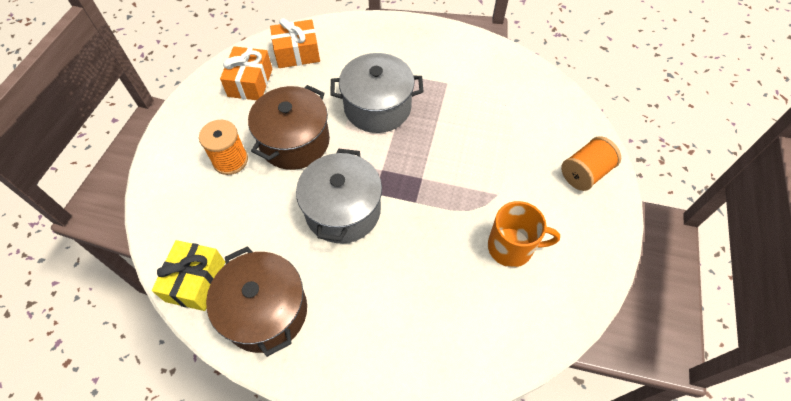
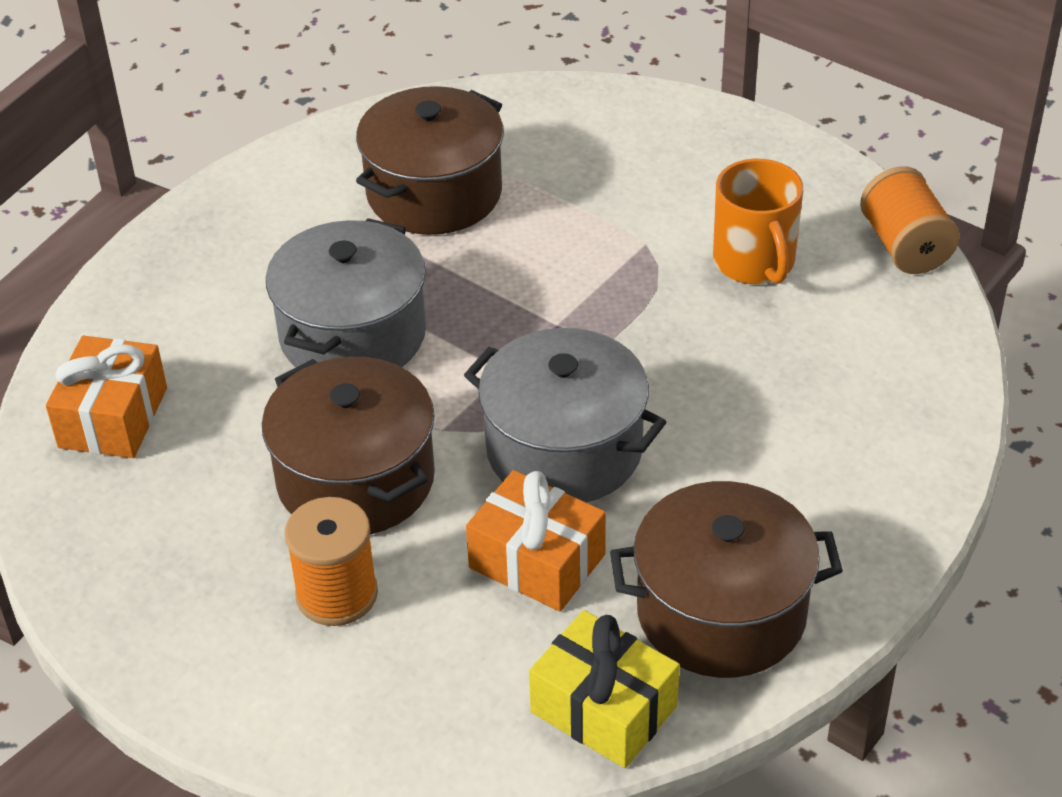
camera: 65 degrees left, 15 degrees down
orange gift [220,46,272,100] -> orange gift moved to [466,470,606,611]
orange mug [488,201,560,267] -> orange mug turned 135 degrees clockwise [713,159,803,284]
orange spool [561,136,621,191] -> orange spool moved to [860,166,960,274]
none -> brown pot [356,86,504,235]

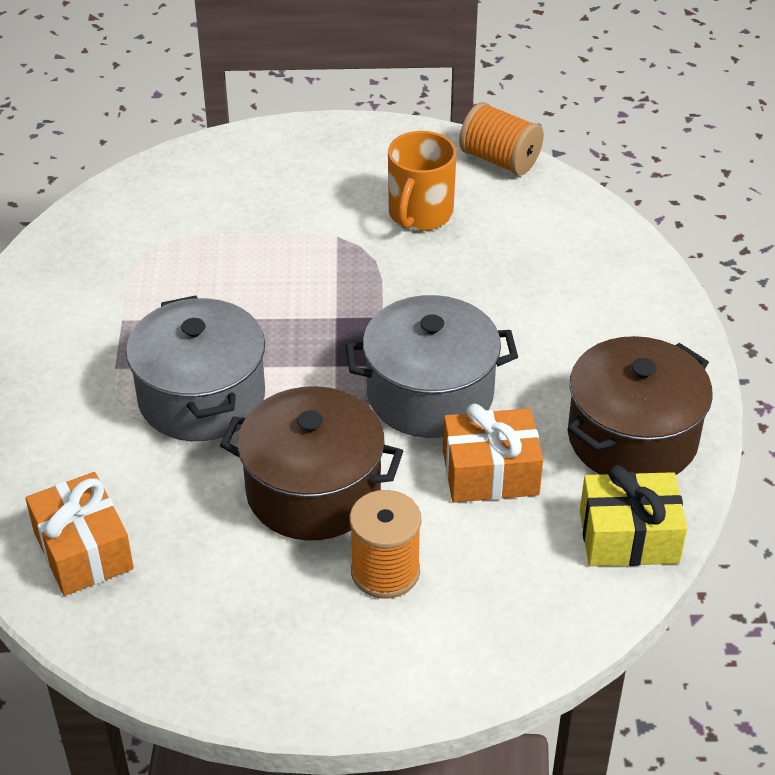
camera: 40 degrees left, 0 degrees up
brown pot [356,86,504,235] -> none
orange mug [713,159,803,284] -> orange mug turned 75 degrees clockwise [388,131,457,231]

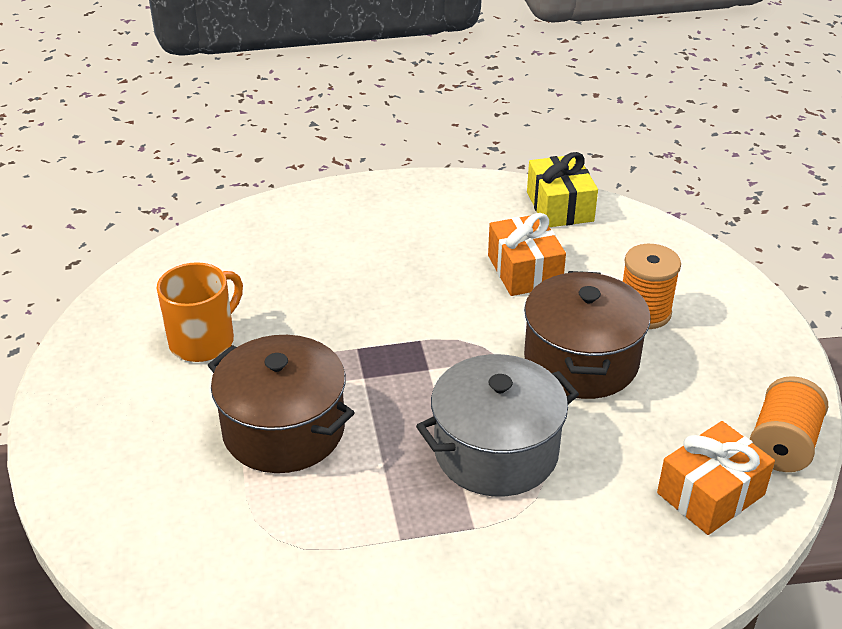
camera: 100 degrees left, 5 degrees down
grey pot [345,295,518,438] -> none
orange mug [388,131,457,231] -> orange mug turned 60 degrees counterclockwise [157,262,243,362]
orange spool [459,102,544,175] -> orange spool moved to [750,376,828,472]
brown pot [567,336,713,475] -> brown pot moved to [208,335,355,473]

